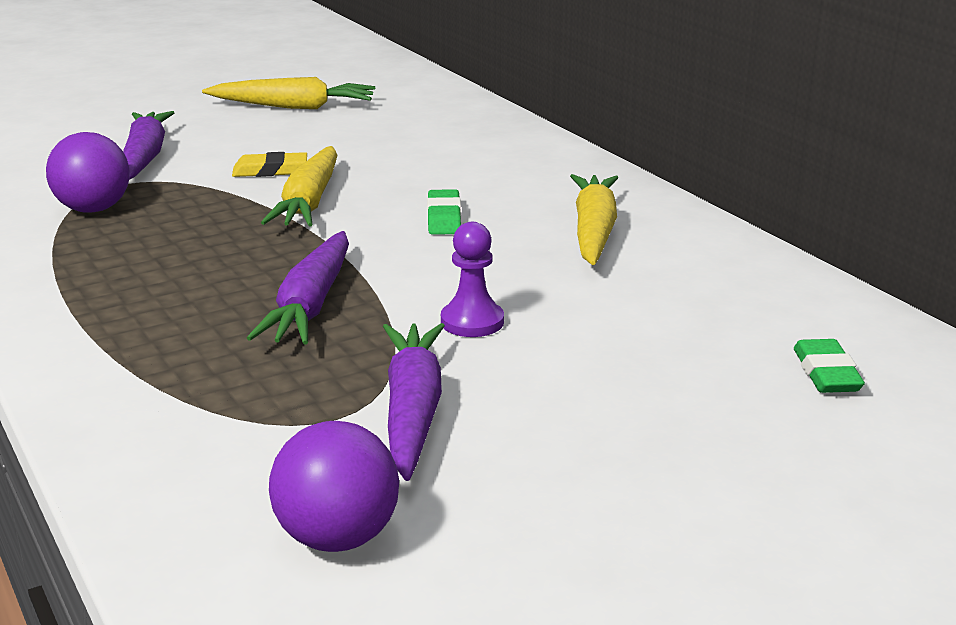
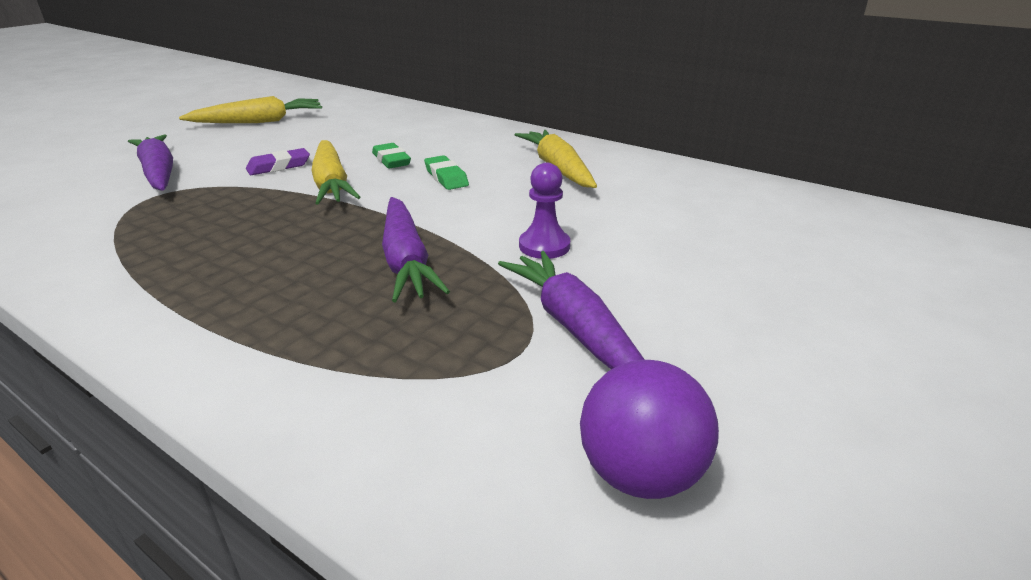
camera: 25 degrees left, 5 degrees up
purple ball [46,132,129,213] -> none
yellow eraser [232,152,307,177] -> purple eraser [246,148,310,175]
green eraser [794,339,865,393] -> green eraser moved to [372,143,411,169]

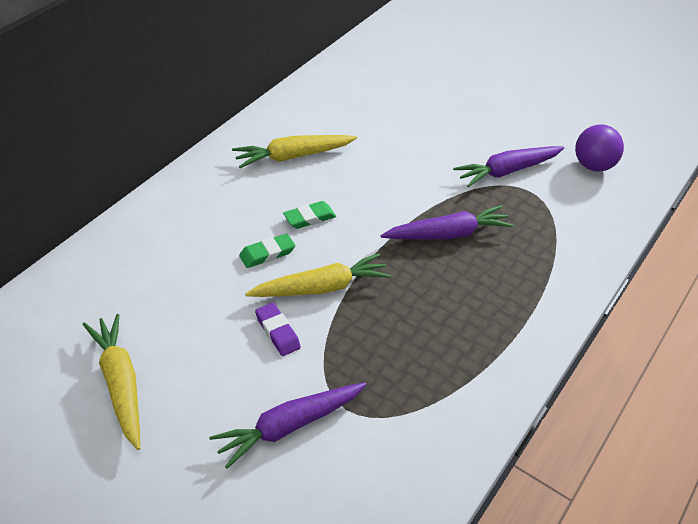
camera: 95 degrees left, 15 degrees up
purple pawn [519,163,570,259] -> none

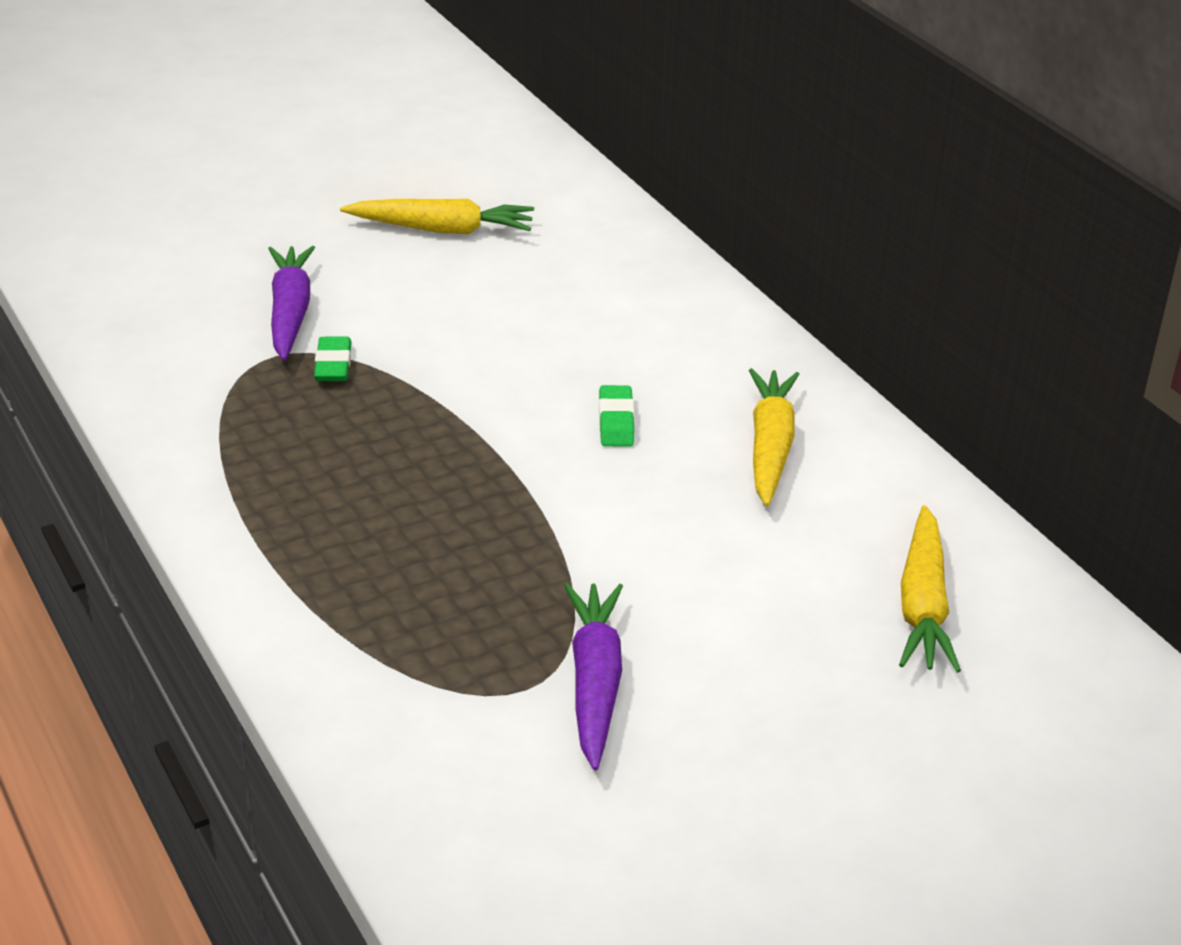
camera: 120 degrees right, 10 degrees down
green eraser [239,233,295,268] -> green eraser moved to [314,337,351,381]
yellow carrot [245,253,391,297] -> yellow carrot moved to [899,505,961,673]
purple eraser [255,303,301,356] -> none
purple carrot [381,205,514,239] -> none
purple ball [575,124,624,172] -> none

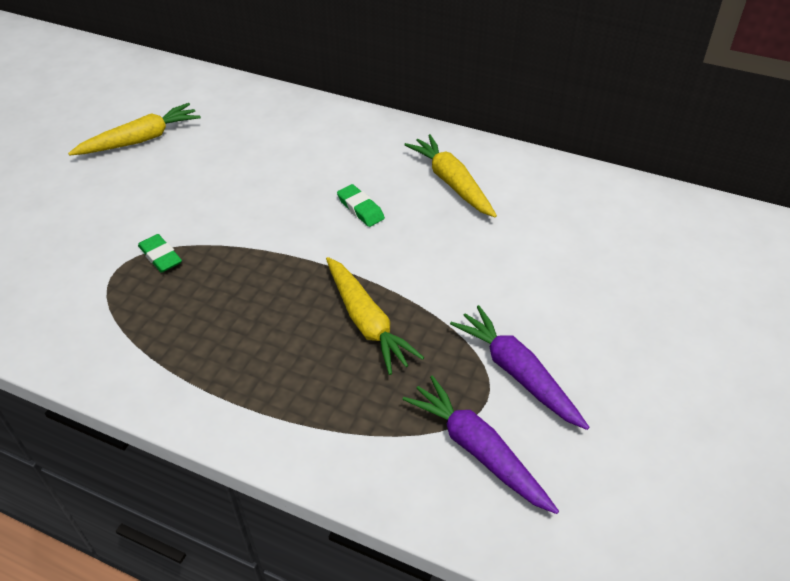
camera: 35 degrees left, 10 degrees up
purple carrot [268,246,315,360] -> purple carrot moved to [402,375,559,514]
yellow carrot [899,505,961,673] -> yellow carrot moved to [326,257,424,375]

